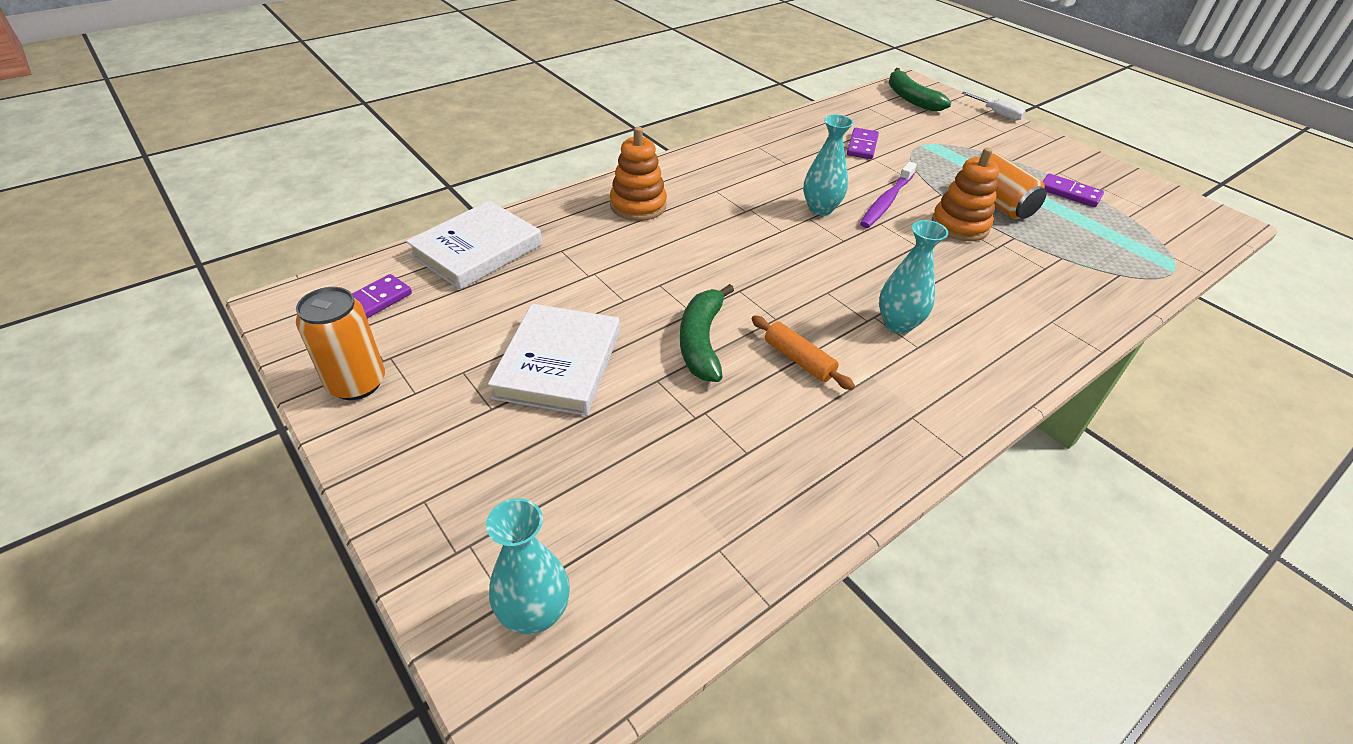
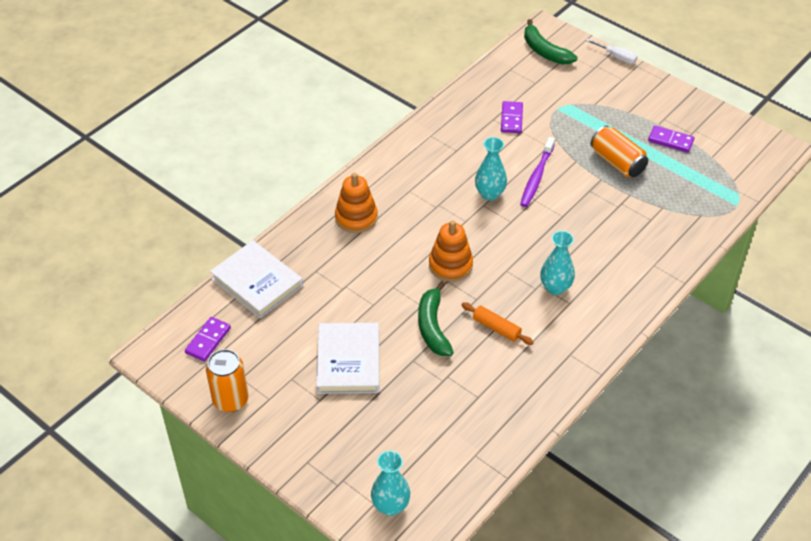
camera: 10 degrees left, 5 degrees up
white book [406,200,542,290] -> white book turned 75 degrees counterclockwise [210,240,303,319]
orange stacking toy [932,148,999,241] -> orange stacking toy moved to [429,220,473,282]

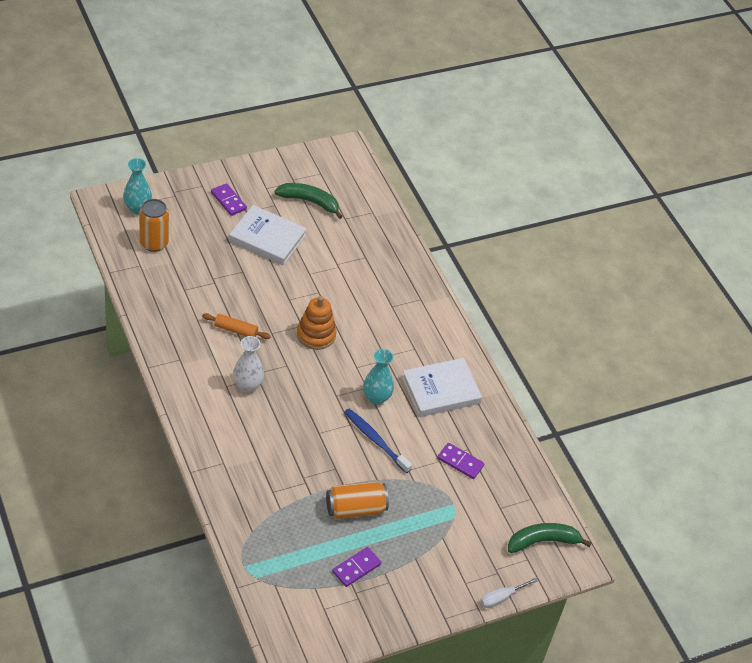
camera: 110 degrees right, 0 degrees up
purple domino [185,317,231,362] -> purple domino moved to [211,183,247,216]
orange can [206,349,249,412] -> orange can moved to [139,199,169,252]
white book [210,240,303,319] -> white book moved to [402,358,482,417]
orange stacking toy [335,173,378,233] -> none
green banana [418,281,454,356] -> green banana moved to [275,183,343,219]
orange rolling pin [462,302,534,345] -> orange rolling pin turned 45 degrees clockwise [202,313,271,339]
purple toothbrush [520,137,555,207] -> blue toothbrush [344,409,412,473]
turquoise vase [540,231,575,295] -> white vase [233,336,264,393]

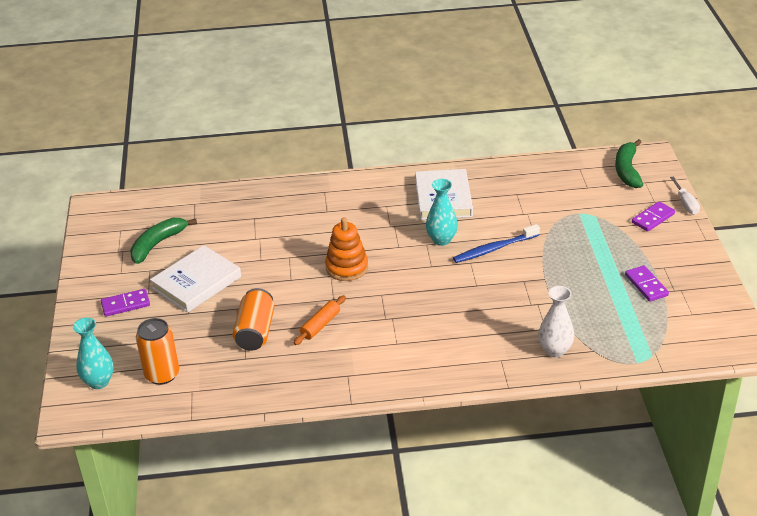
camera: 65 degrees left, 10 degrees down
white vase [233,336,264,393] -> white vase moved to [538,286,574,358]
orange can [326,482,389,519] -> orange can moved to [232,288,275,351]
purple domino [437,443,484,479] -> purple domino moved to [632,201,675,232]

